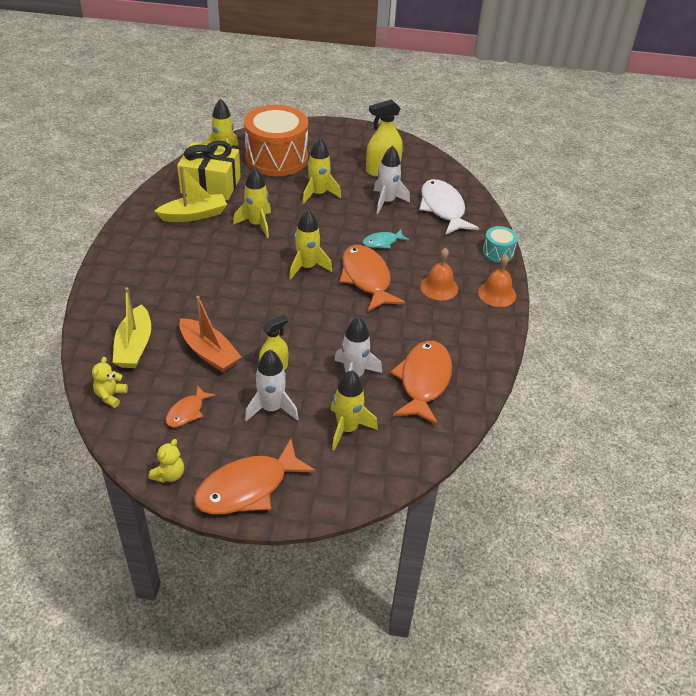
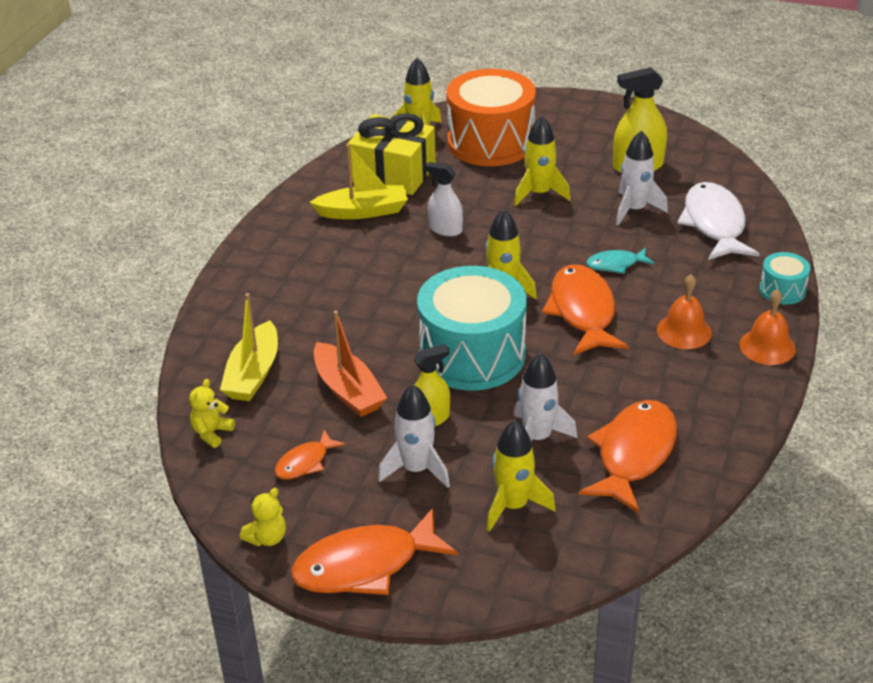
camera: 15 degrees right, 5 degrees down
yellow rocket [233,167,271,238] -> white spray bottle [425,162,463,236]
none -> turquoise drum [417,266,527,390]

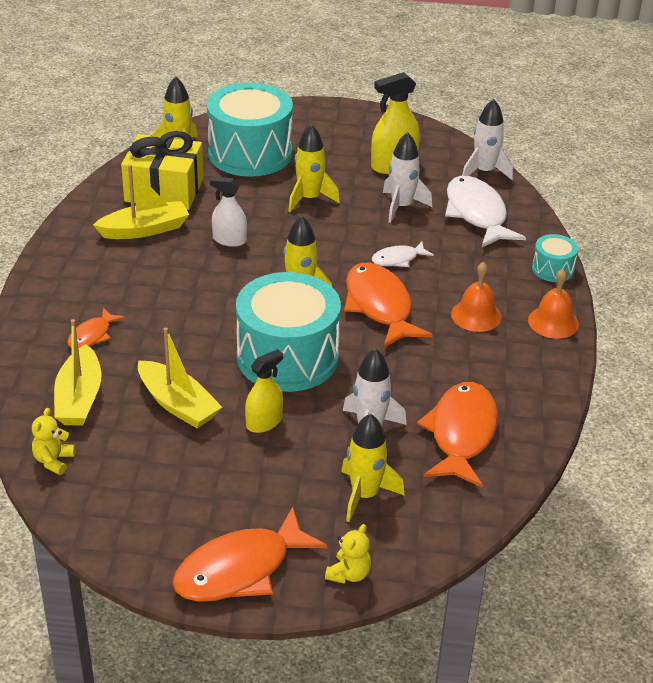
camera: 15 degrees left, 0 degrees up
yellow teddy bear [240,488,286,546] -> yellow teddy bear moved to [325,524,371,584]
orange fish [275,430,345,479] -> orange fish moved to [67,308,125,348]
orange boat [314,310,387,417] -> yellow boat [138,328,222,428]
white rocket [378,384,450,488] -> white rocket moved to [462,99,513,180]
orange drum [446,69,536,166] -> turquoise drum [207,83,293,177]
turquoise fish [586,248,654,274] -> white fish [372,242,434,267]

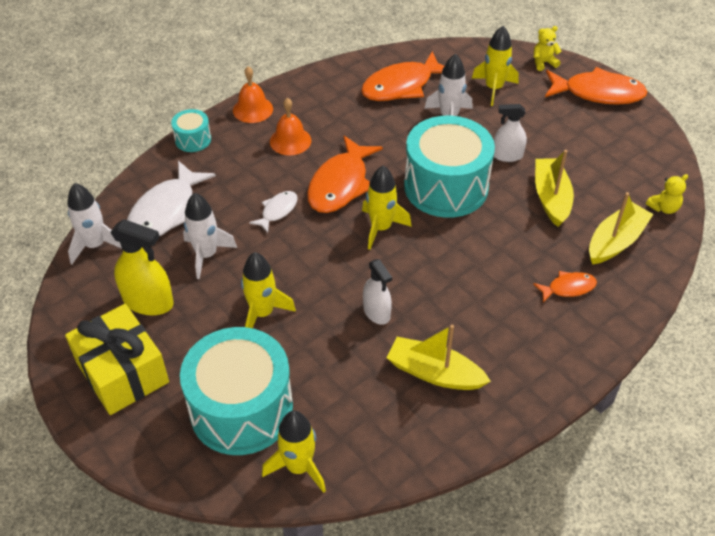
camera: 135 degrees left, 10 degrees up
yellow gift [121,131,203,210] -> yellow gift moved to [65,304,169,415]
yellow spray bottle [245,349,283,433] -> white spray bottle [494,104,527,162]
white fish [372,242,434,267] -> white fish turned 75 degrees counterclockwise [249,191,298,233]

